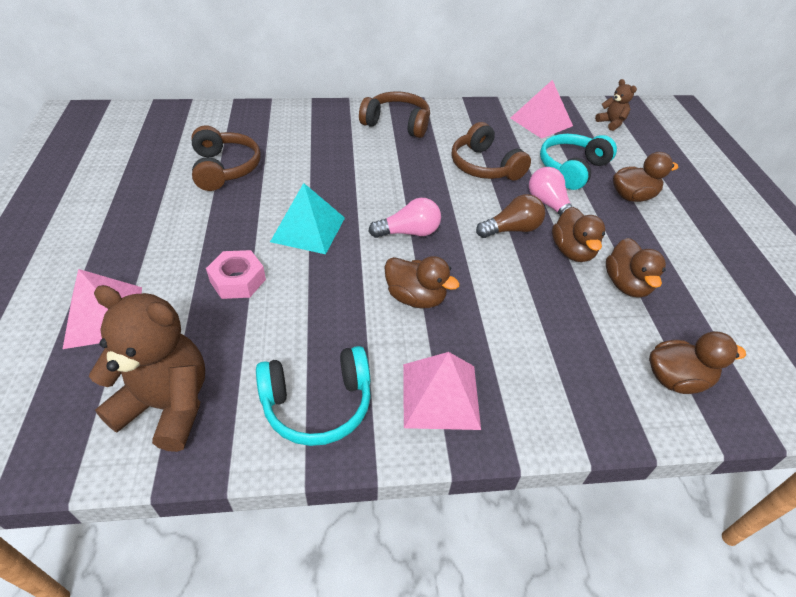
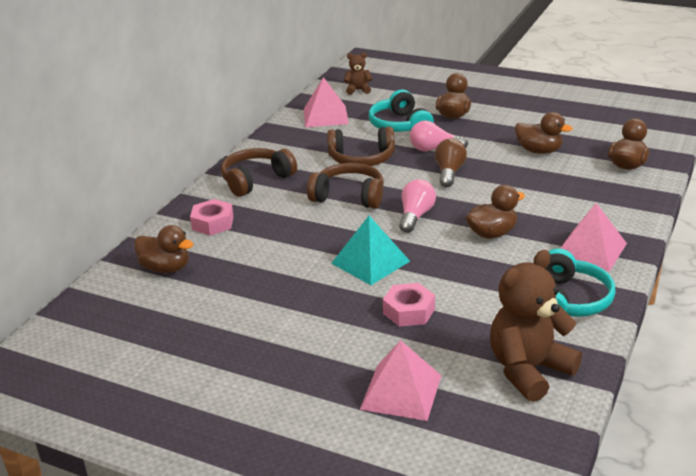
camera: 55 degrees left, 15 degrees down
brown headphones [191,125,261,191] -> brown headphones moved to [307,163,384,209]
brown duck [552,207,605,262] -> brown duck moved to [134,225,193,273]
none -> pink nut [190,199,234,235]

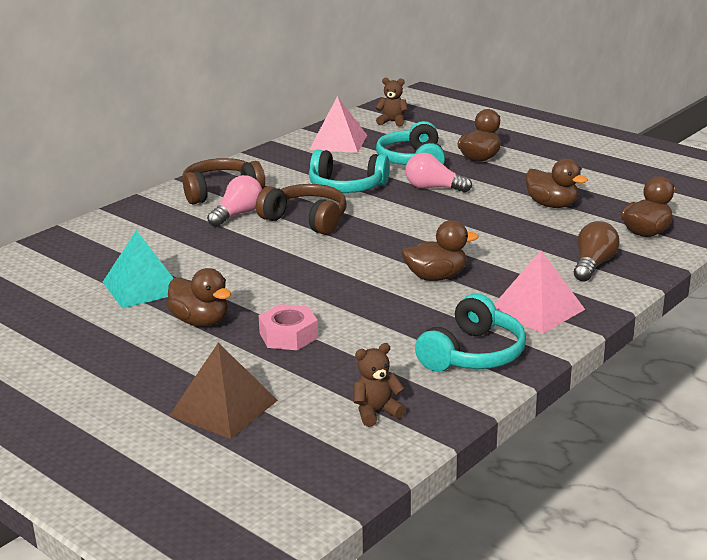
camera: 15 degrees right, 5 degrees down
brown duck [134,225,193,273] -> brown duck moved to [167,268,231,327]
pink nut [190,199,234,235] -> none
brown headphones [327,127,395,166] -> turquoise headphones [309,150,390,193]
turquoise pyramid [331,216,410,285] -> turquoise pyramid moved to [103,230,173,309]
pink pyramid [360,340,441,421] -> brown pyramid [169,343,278,439]
pink light bulb [399,179,436,233] -> pink light bulb moved to [207,175,262,227]
brown light bulb [435,138,467,187] -> brown light bulb moved to [574,221,620,281]
brown teddy bear [490,250,582,402] -> brown teddy bear [353,343,406,427], size x0.49

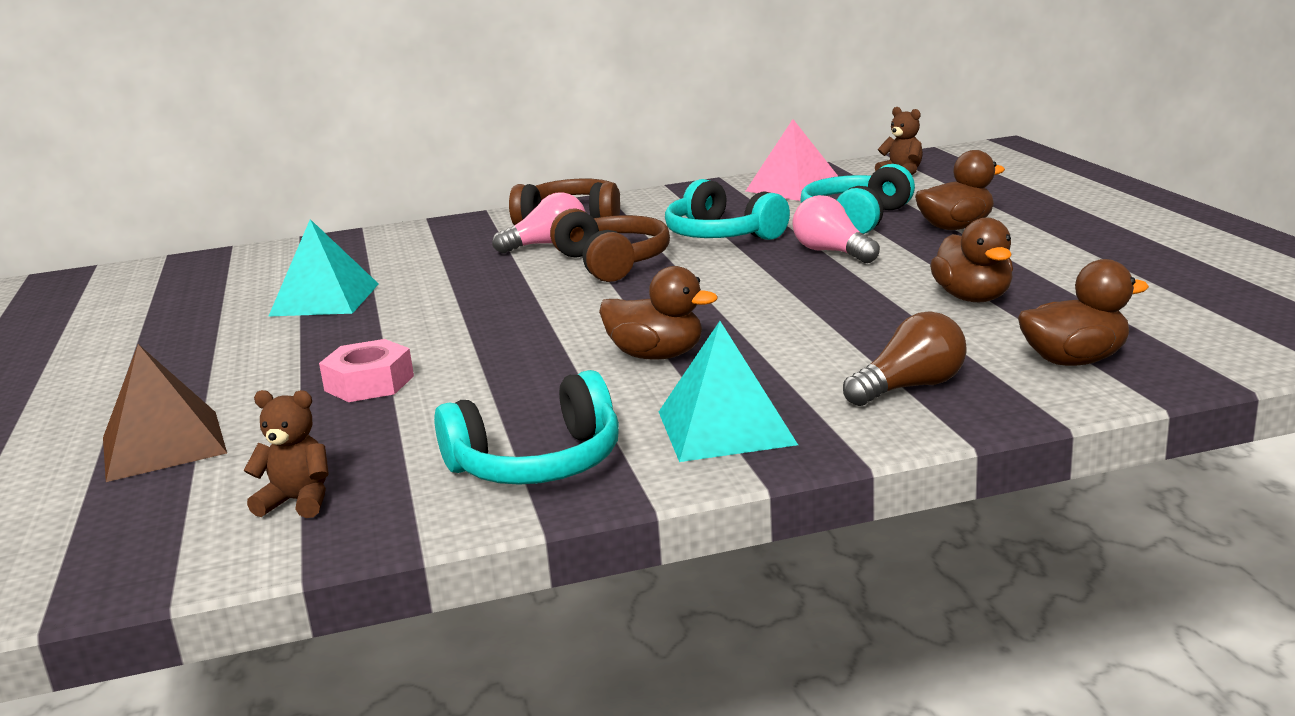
camera: 35 degrees right, 5 degrees down
brown duck [167,268,231,327] -> none
pink pyramid [494,250,585,334] -> turquoise pyramid [659,321,798,462]

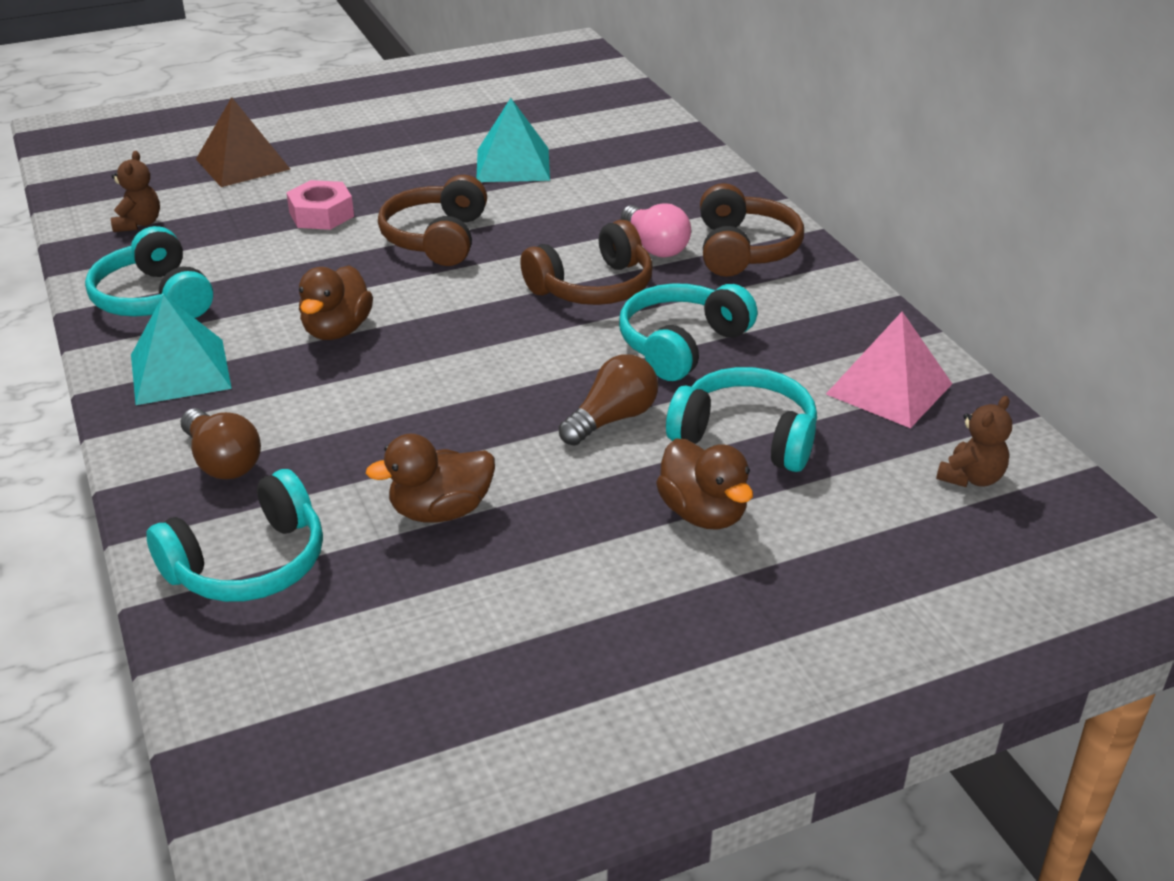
camera: 80 degrees right, 15 degrees up
pink light bulb [792,195,880,263] -> brown light bulb [559,354,658,446]
brown duck [1018,259,1149,366] -> turquoise headphones [146,469,323,602]
none -> brown headphones [378,175,487,266]

